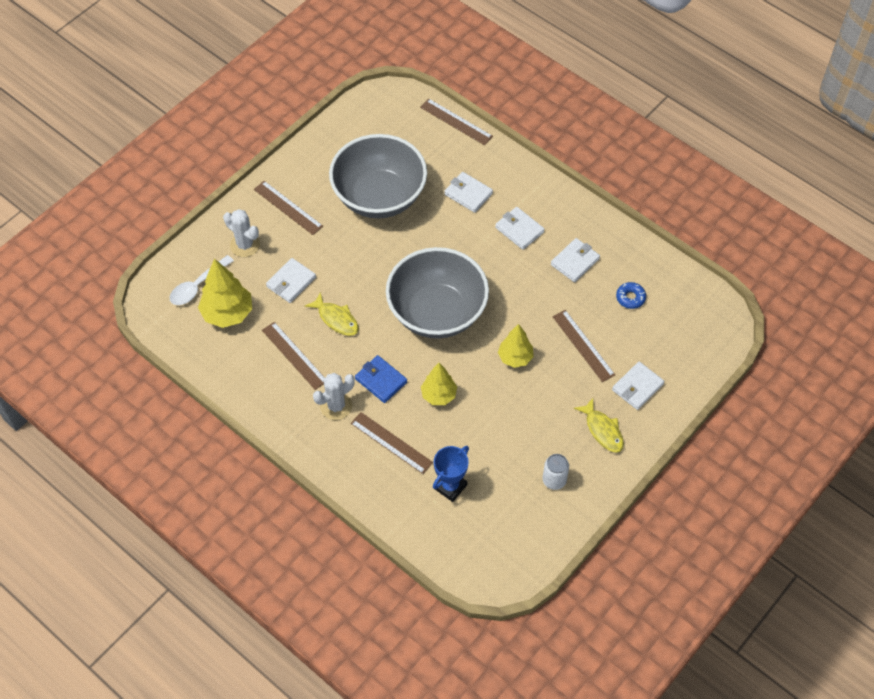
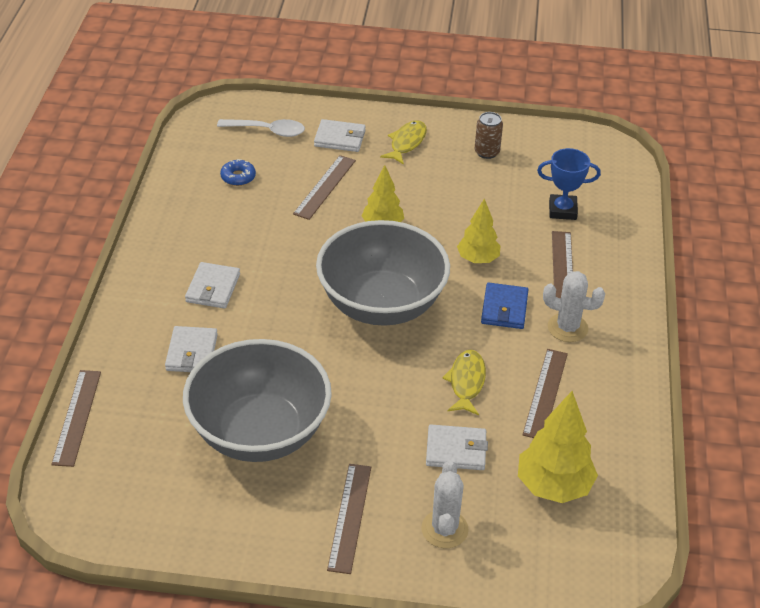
camera: 125 degrees left, 15 degrees down
white spoon [169,255,234,305] -> white spoon moved to [217,119,305,137]
white can [543,454,569,490] -> brown can [474,112,503,159]
white wallet [551,238,600,282] -> none

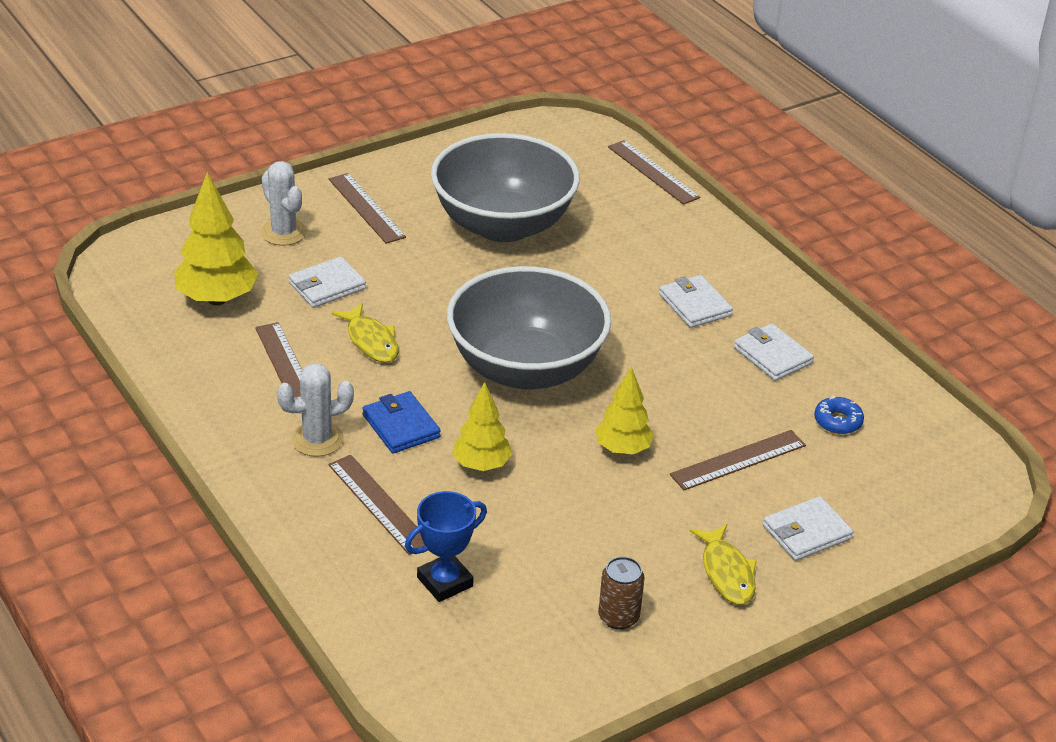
camera: 140 degrees right, 5 degrees down
white wallet [165,326,218,372] -> white wallet moved to [734,323,814,381]
white spoon [217,119,305,137] -> none
brown ruler [293,155,356,220] -> brown ruler turned 75 degrees clockwise [670,430,806,490]

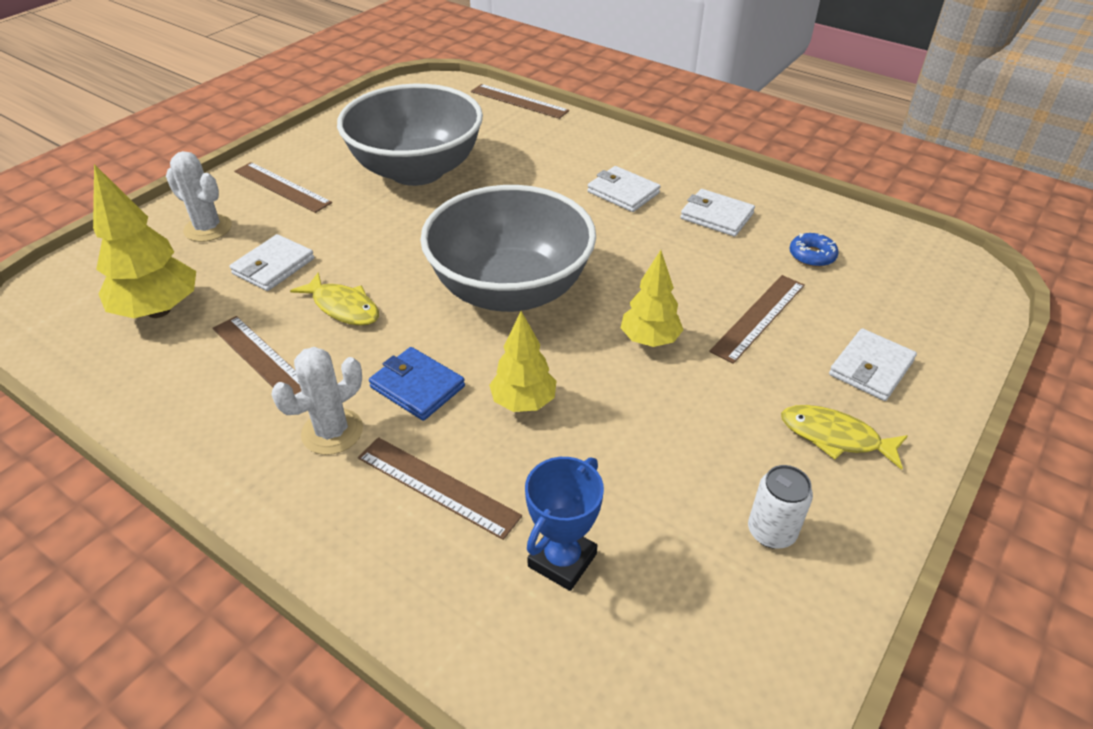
camera: 20 degrees left, 5 degrees up
brown can [598,556,645,630] -> white can [748,465,813,549]
yellow fish [689,524,757,605] -> yellow fish turned 150 degrees clockwise [781,405,908,470]

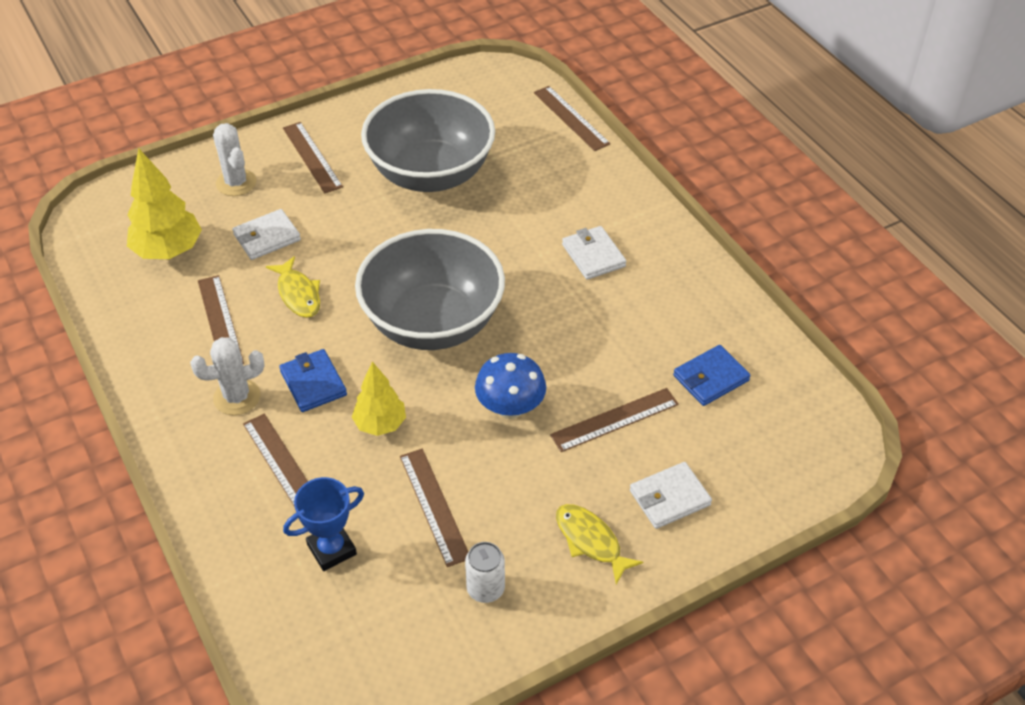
camera: 25 degrees right, 5 degrees up
yellow tree [621,250,683,347] -> blue mushroom [475,353,546,419]
white wallet [680,189,755,236] -> none
blue donut [789,233,838,267] -> blue wallet [673,345,751,406]
none -> brown ruler [400,449,468,567]

